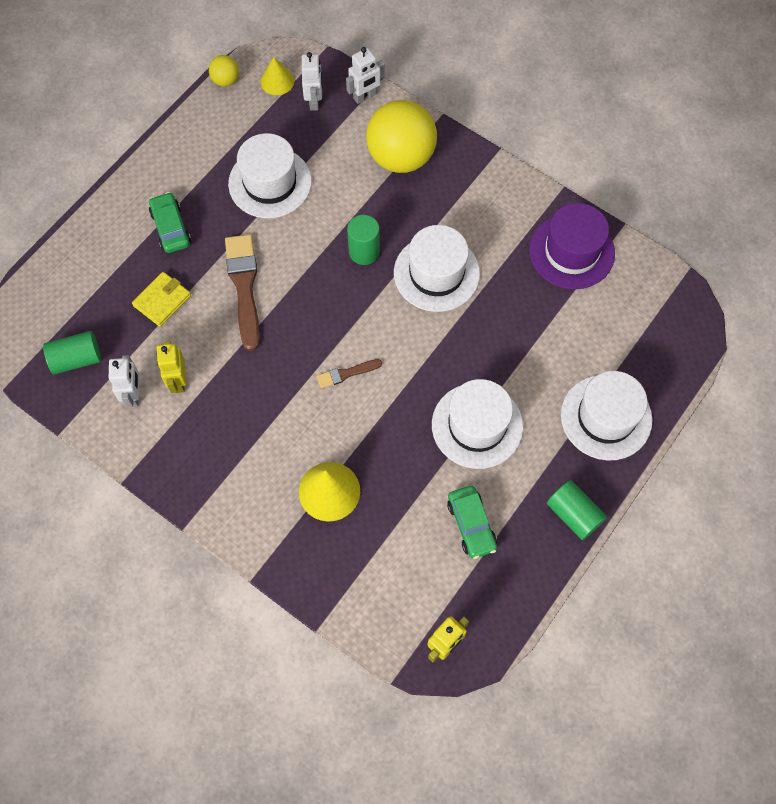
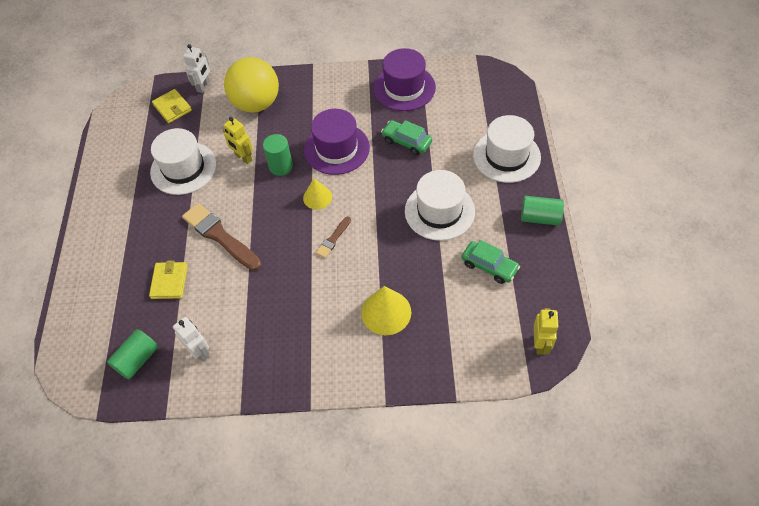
camera: 35 degrees left, 10 degrees down
green car [149,192,191,253] -> green car moved to [381,120,432,155]
yellow robot [156,341,186,393] -> yellow robot moved to [223,117,253,164]
yellow ball [209,55,239,86] -> none
yellow cone [261,57,294,95] -> yellow cone moved to [303,178,332,209]
white robot [302,52,322,111] -> yellow wallet [152,89,192,123]
white hat [394,225,480,312] -> purple hat [304,109,370,175]

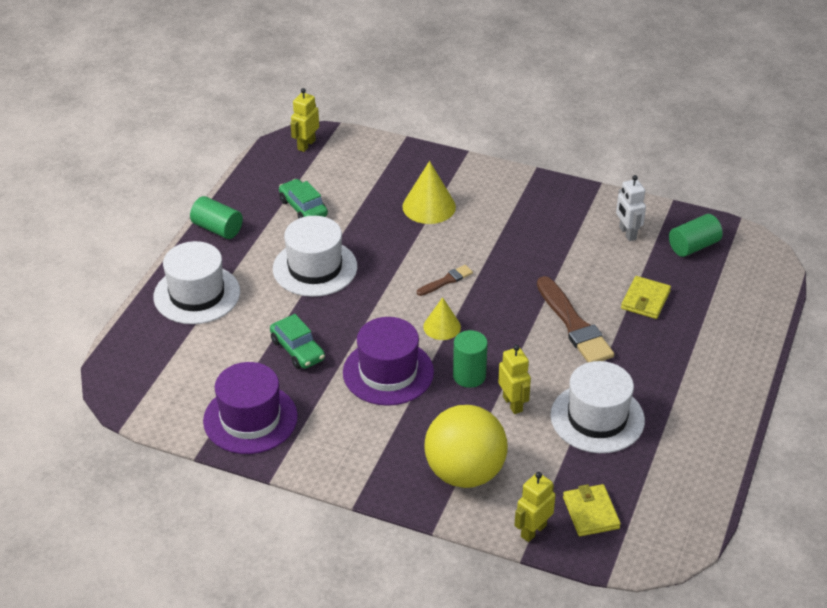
camera: 160 degrees left, 15 degrees down
white robot [183,44,210,93] -> yellow robot [514,472,556,542]

